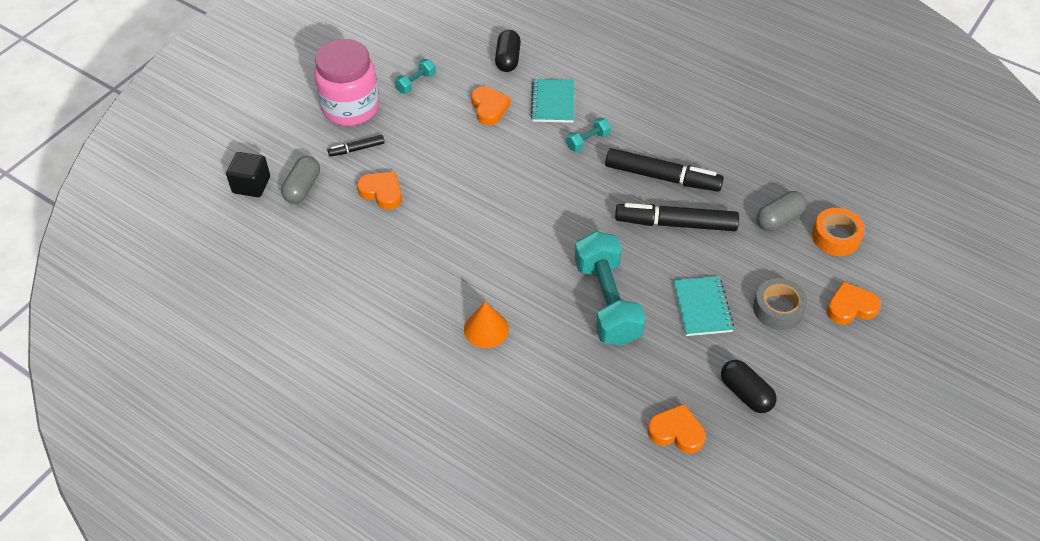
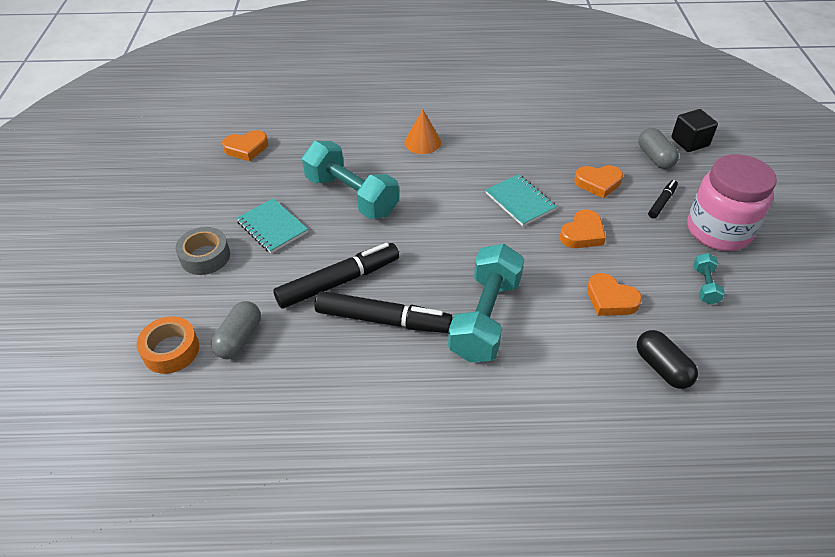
camera: 145 degrees right, 5 degrees down
turquoise notebook [531,79,574,123] -> turquoise notebook moved to [486,174,557,226]
turquoise dumbbell [566,117,611,152] -> turquoise dumbbell [448,244,524,362], size x2.22
black marker [605,148,724,191] -> black marker turned 150 degrees counterclockwise [314,291,453,333]
black capsule [721,360,777,413] -> none
orange heart [826,281,881,324] -> orange heart moved to [560,210,606,248]

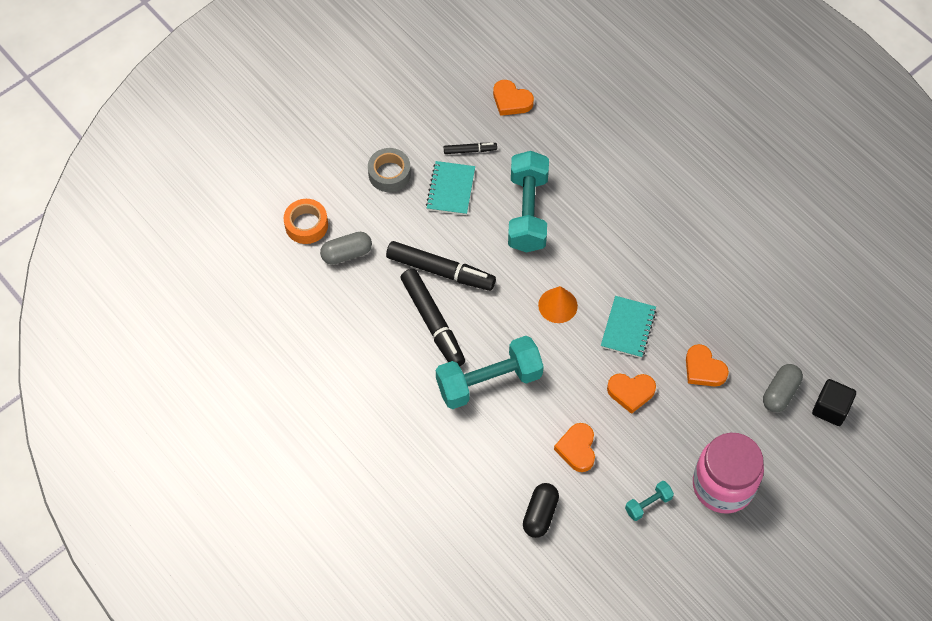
camera: 50 degrees right, 15 degrees up
orange cone [404,110,441,154] -> orange cone moved to [538,286,578,323]
black marker [648,180,678,218] -> black marker moved to [444,143,497,154]

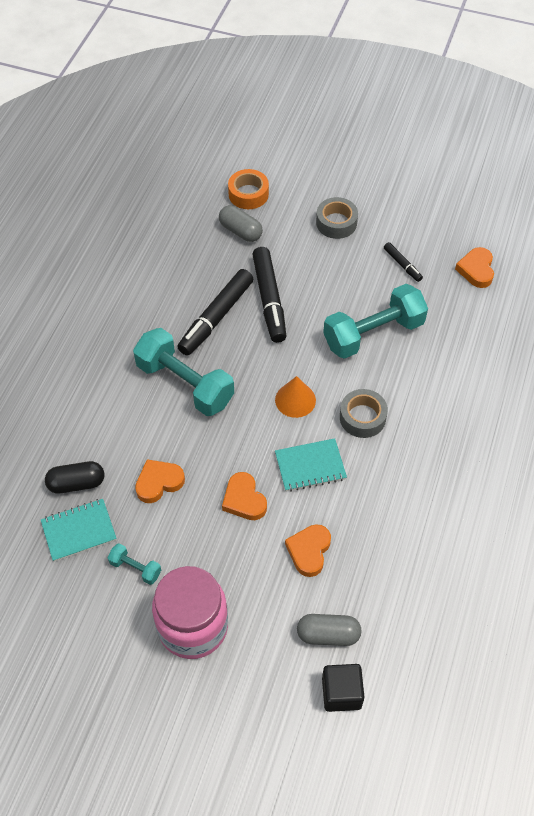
camera: 60 degrees right, 5 degrees down
turquoise notebook [426,161,475,215] -> turquoise notebook moved to [41,499,117,562]
none -> grey tape [340,389,388,438]

